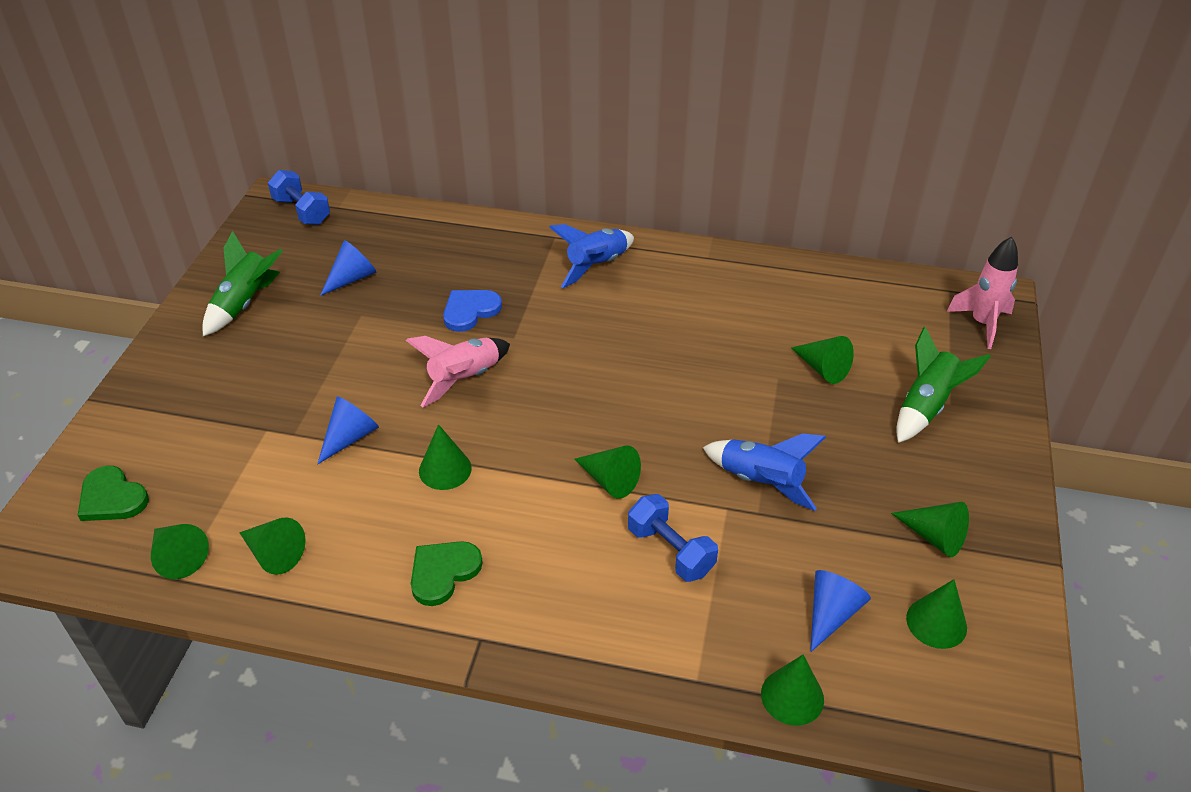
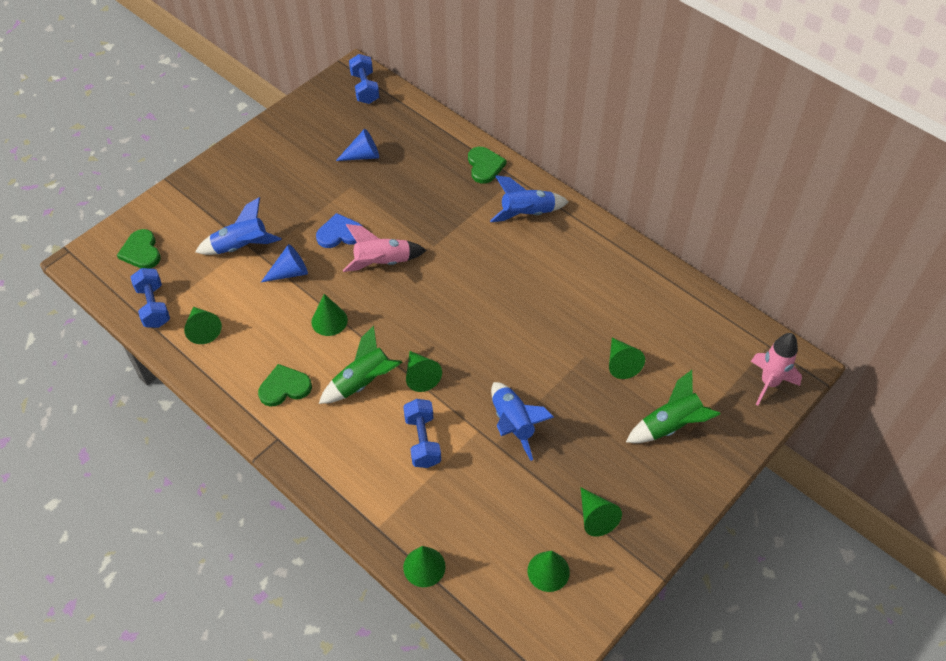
camera: 30 degrees right, 10 degrees up
green cone [151,524,209,579] -> blue dumbbell [131,268,170,328]
green rocket [202,231,283,336] -> green rocket moved to [319,326,403,404]
blue heart [443,290,502,332] -> blue heart moved to [316,213,362,248]
blue cone [810,570,871,652] -> none
none -> blue rocket [195,197,282,255]
none -> green heart [468,147,507,184]

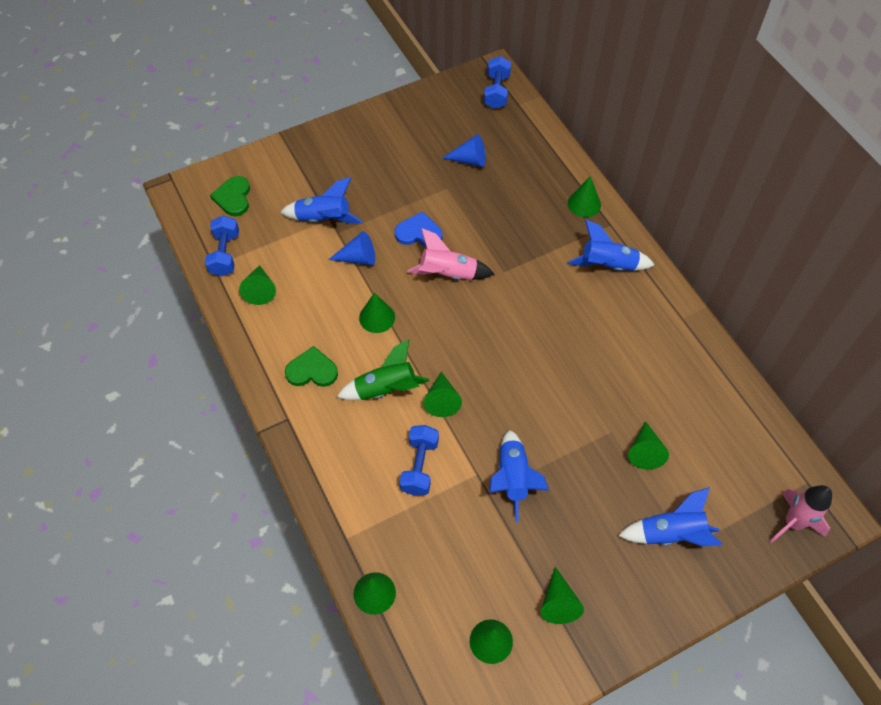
camera: 20 degrees right, 5 degrees up
green heart [468,147,507,184] -> green cone [568,176,601,217]
green rocket [626,370,720,443] -> blue rocket [618,487,722,546]

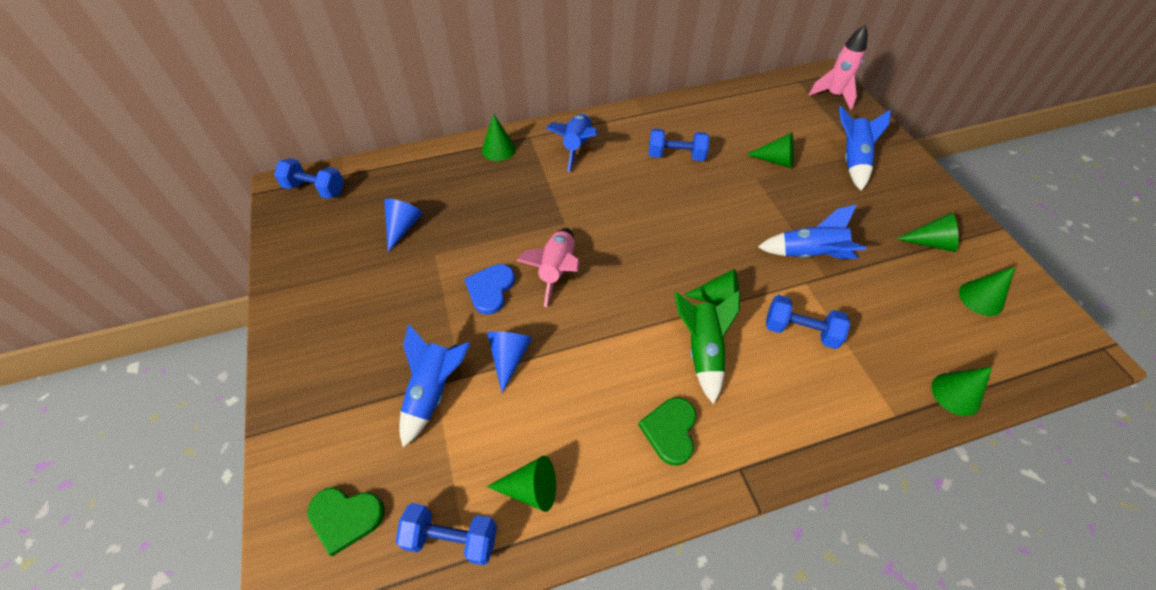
camera: 80 degrees left, 5 degrees down
green cone [359,293,395,333] -> none
none -> blue dumbbell [649,129,710,161]

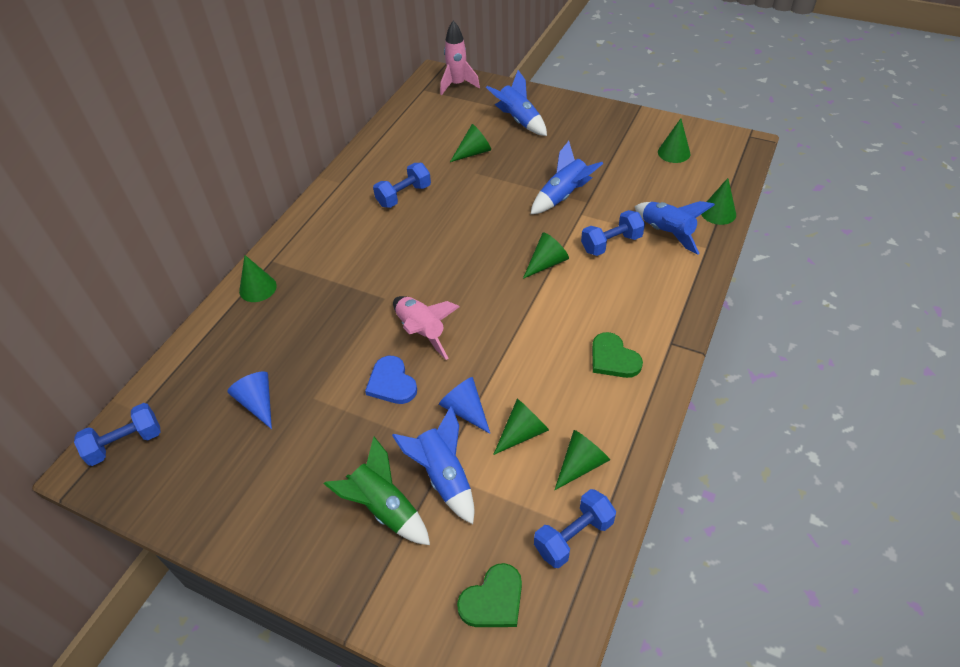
camera: 45 degrees left, 5 degrees down
blue rocket [546,114,597,172] -> blue rocket moved to [634,201,715,255]
green rocket [675,291,740,404] -> green rocket moved to [324,436,430,545]
green cone [897,212,959,252] -> green cone moved to [493,399,549,455]

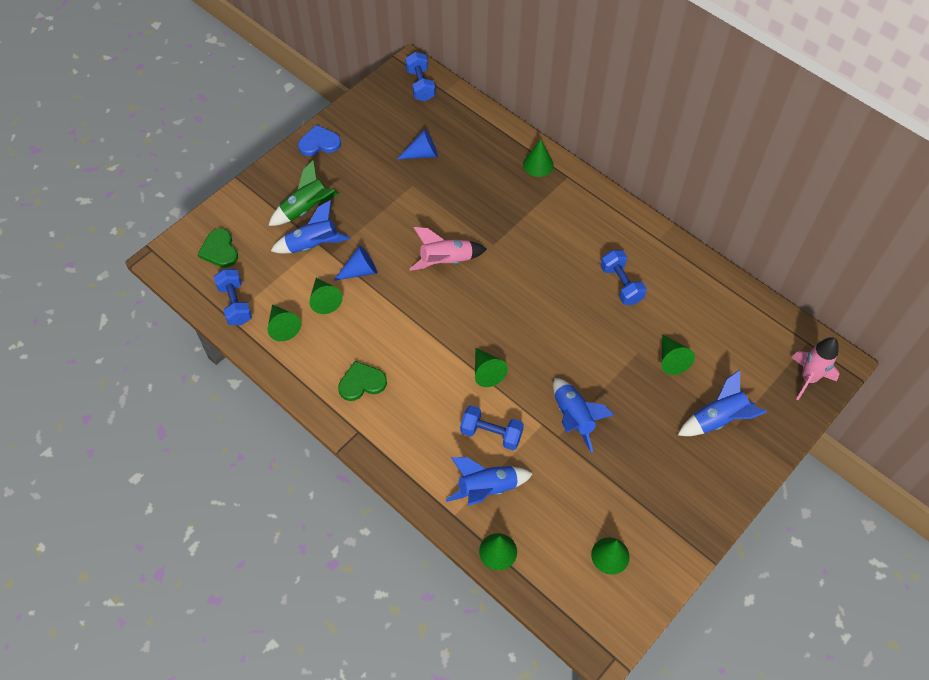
camera: 105 degrees right, 10 degrees up
blue heart [365,356,417,404] -> blue heart moved to [298,125,341,156]
blue dumbbell [581,210,645,256] -> blue dumbbell turned 60 degrees counterclockwise [460,405,524,450]

